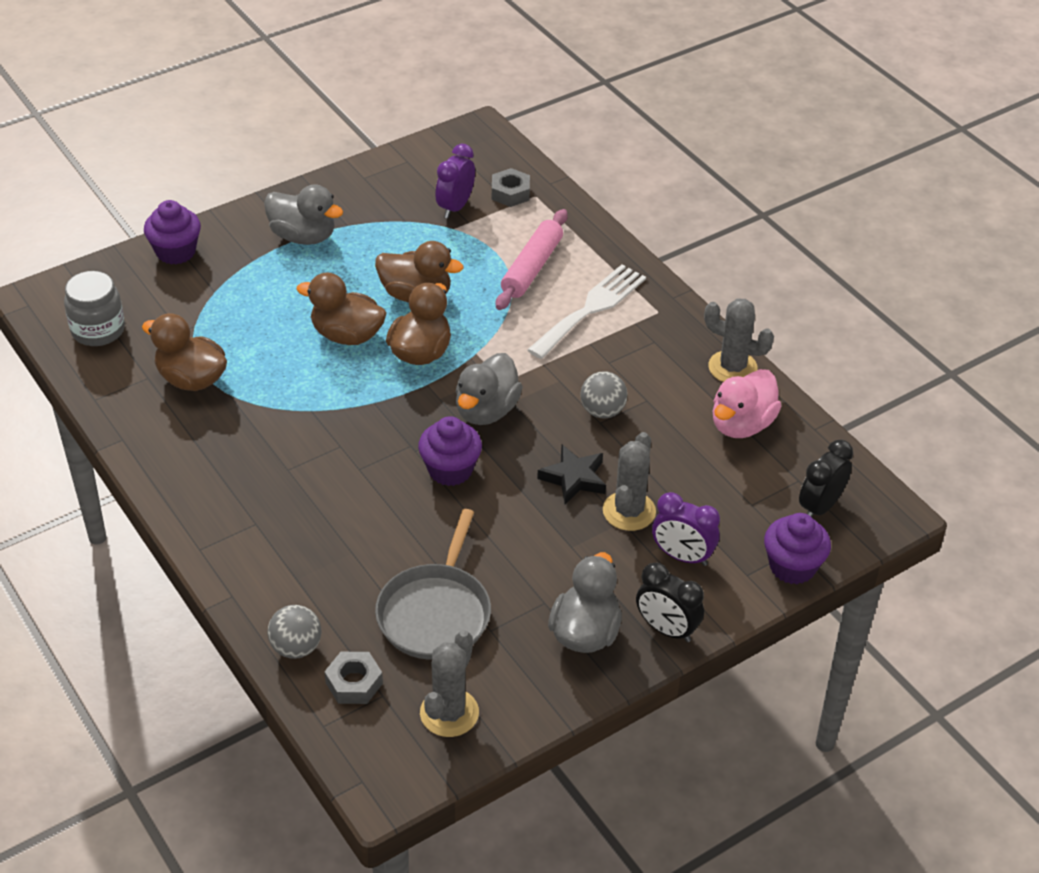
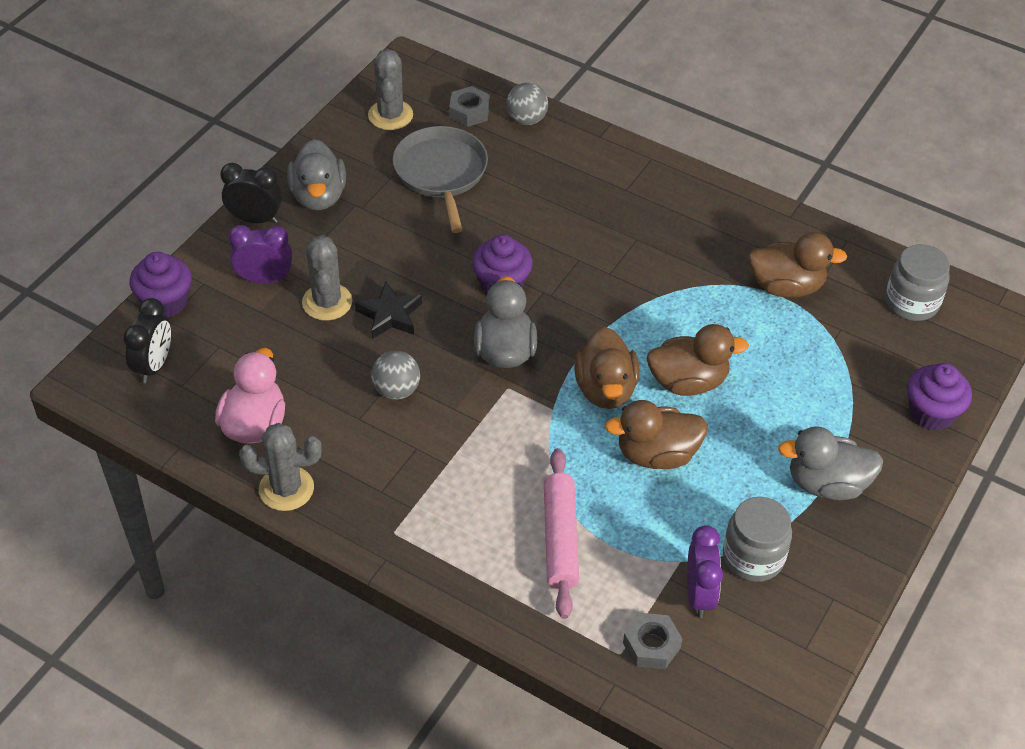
camera: 155 degrees right, 5 degrees up
white fork [527,264,646,359] -> none
none -> grey jar [723,497,792,582]

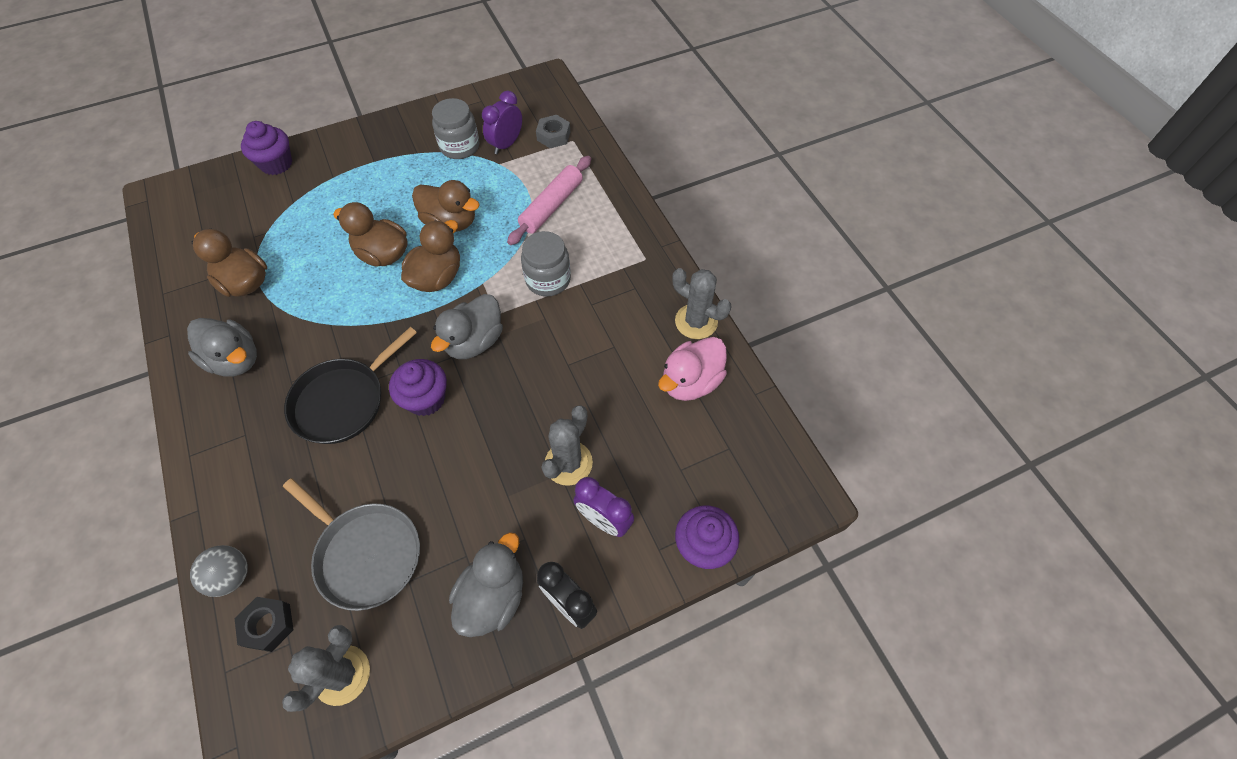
camera: 145 degrees left, 10 degrees up
black clock [123,298,171,383] -> none
black star [355,281,422,339] -> none
grey ball [371,351,420,400] -> none
grey pan [393,126,488,233] -> grey pan turned 75 degrees counterclockwise [283,478,420,611]
grey nut [449,86,490,127] -> black nut [235,597,294,652]
grey duck [778,426,883,500] -> grey duck moved to [187,318,257,377]
grey jar [885,244,950,321] -> grey jar moved to [521,231,571,296]
none -> black pan [284,327,417,444]

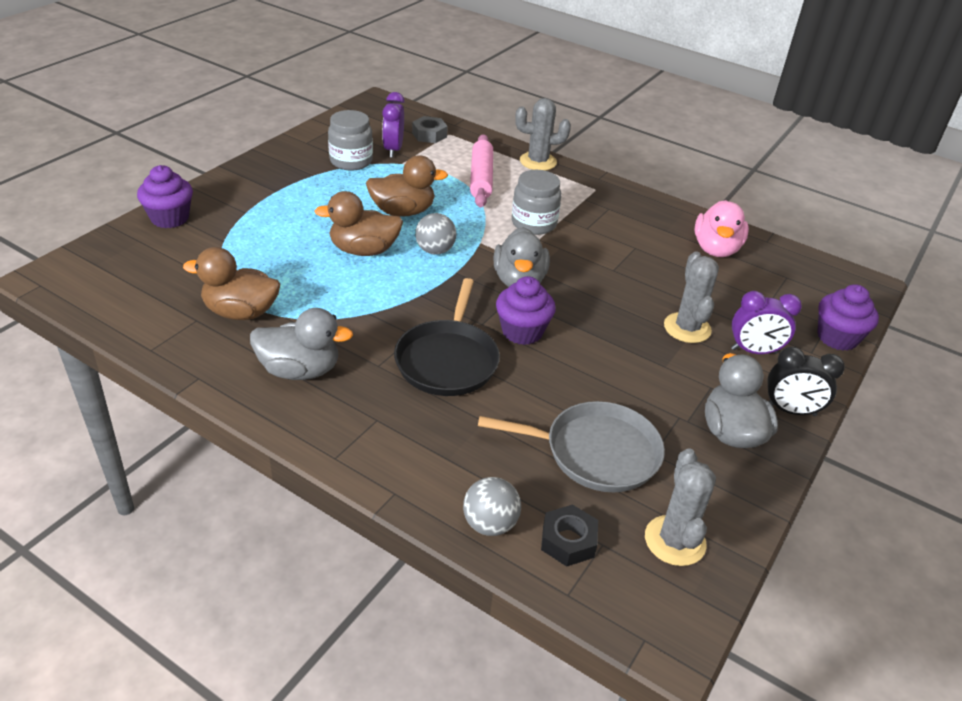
camera: 35 degrees left, 20 degrees down
brown duck [401,220,460,292] -> grey ball [415,213,456,255]
grey cactus [672,268,731,339] -> grey cactus moved to [515,98,571,170]

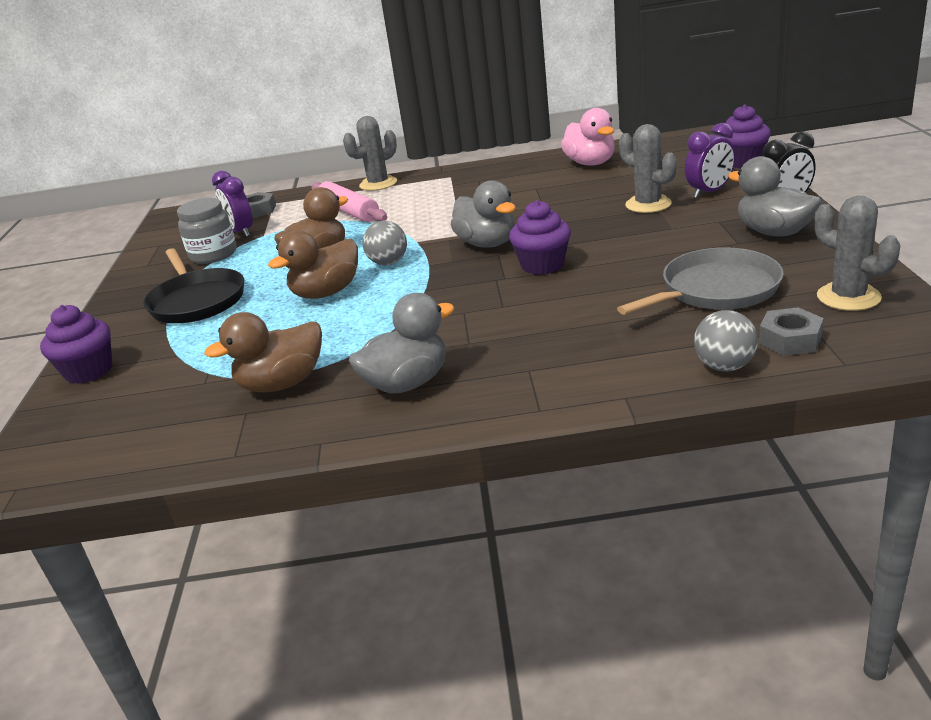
camera: 30 degrees left, 10 degrees down
black pan [394,278,500,396] -> black pan moved to [143,248,244,323]
grey jar [512,170,561,235] -> none
black nut [541,504,598,566] -> grey nut [759,307,824,356]

